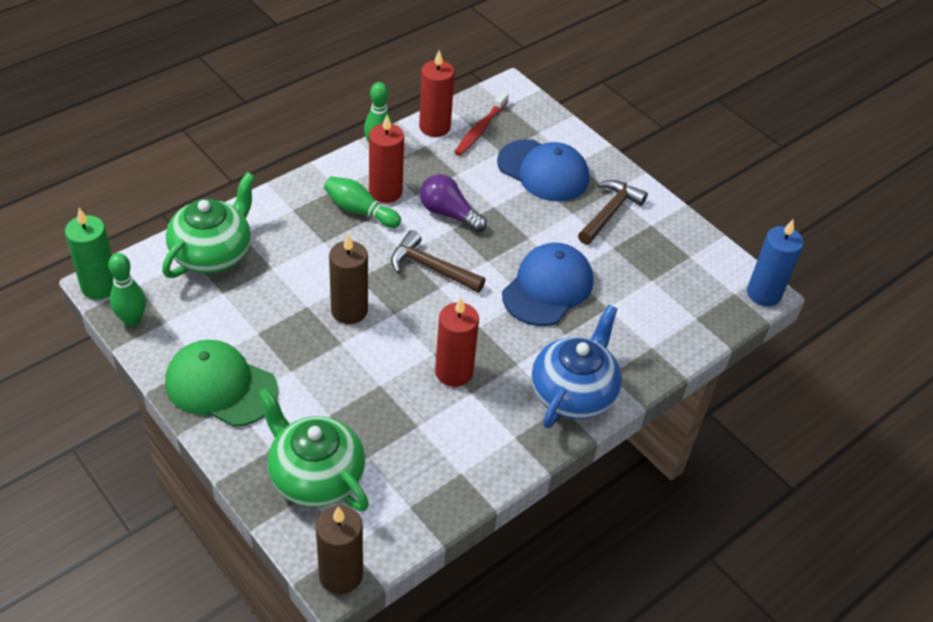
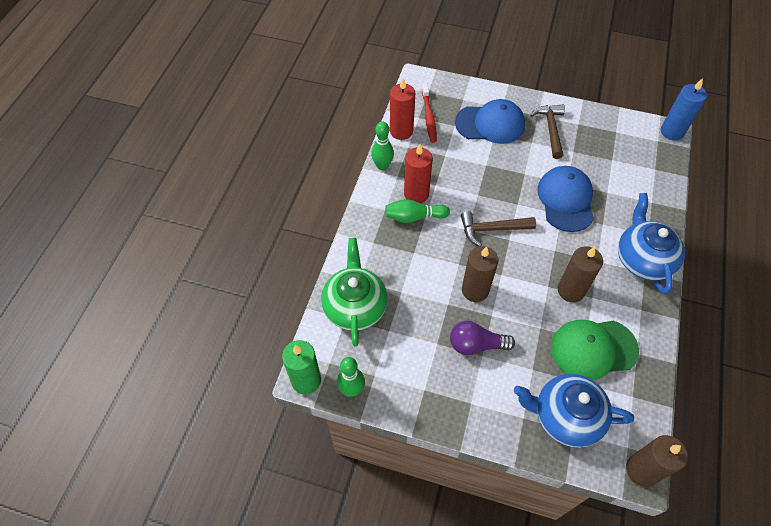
camera: 30 degrees left, 10 degrees up
green cap [165,340,279,427] -> green cap moved to [551,320,639,380]
green teapot [258,388,369,511] -> blue teapot [514,374,634,448]
purple light bulb [420,174,487,233] -> purple light bulb moved to [450,321,515,355]
red candle [435,298,479,387] -> brown candle [558,246,603,302]

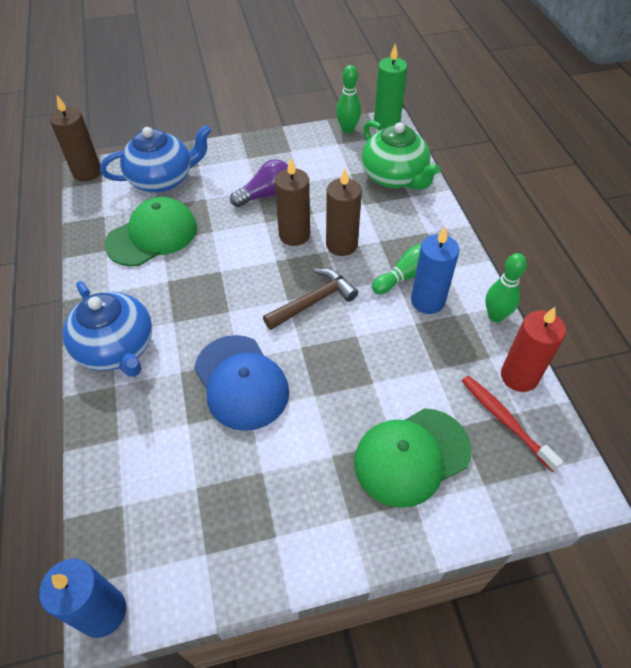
camera: 150 degrees right, 5 degrees down
red candle [404,144,433,203] -> blue candle [411,227,459,314]
blue cap [455,99,525,144] -> green cap [354,408,472,508]
brown hammer [530,105,565,159] -> none
brown candle [558,246,603,302] -> brown candle moved to [326,169,362,256]

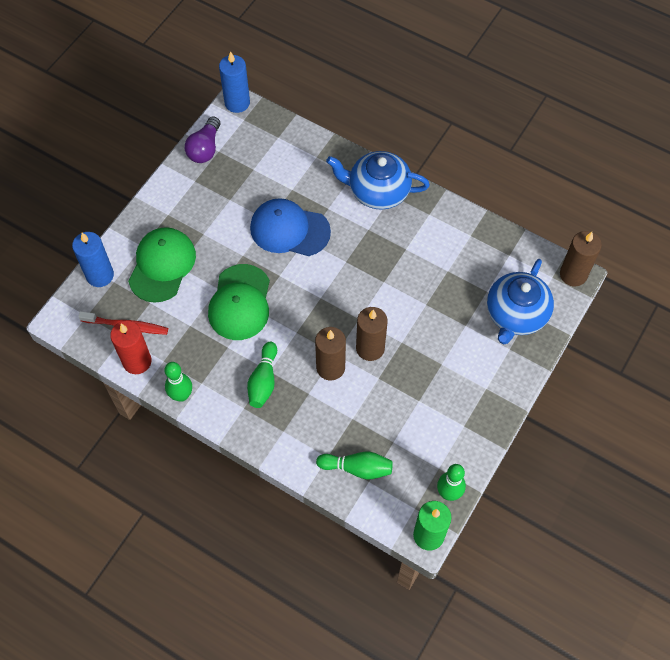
camera: 135 degrees right, 10 degrees up
green cap [104,197,197,266] -> green cap moved to [208,264,270,340]
purple light bulb [230,159,288,207] -> purple light bulb moved to [185,116,220,163]
brown hammer [263,268,358,330] -> none
green teapot [361,120,441,190] -> green bowling pin [316,452,393,480]
blue candle [411,227,459,314] -> blue candle moved to [72,232,114,287]

